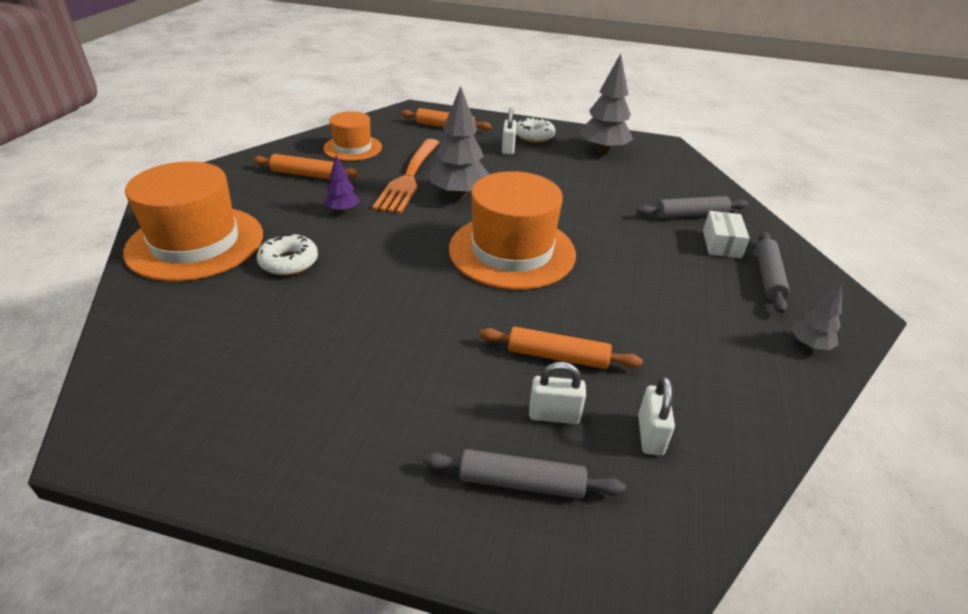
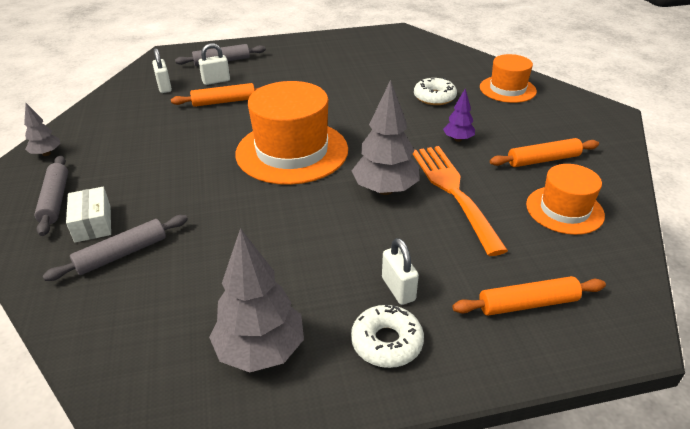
camera: 155 degrees right, 0 degrees up
orange hat [123,161,263,281] -> orange hat [480,54,537,103], size x0.58

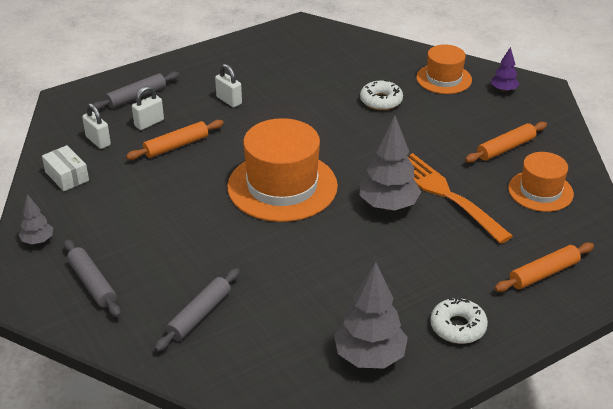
camera: 20 degrees left, 0 degrees up
white box [66,187,111,243] -> white box moved to [42,145,89,191]
white padlock [382,238,419,305] -> white padlock moved to [215,64,242,107]
purple tree [443,89,475,142] -> purple tree moved to [491,47,519,92]

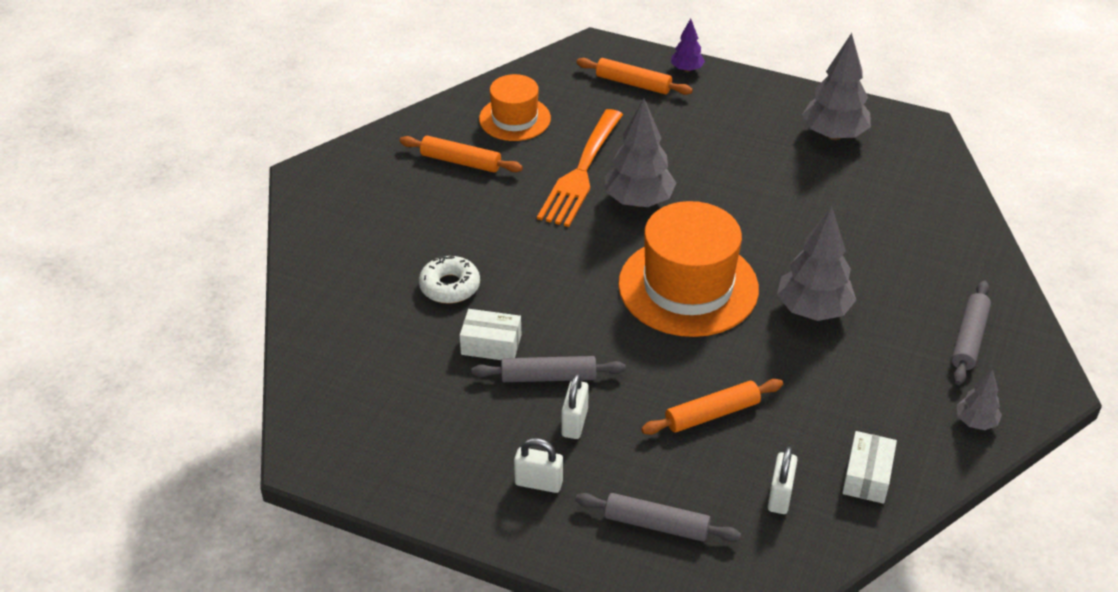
camera: 125 degrees left, 5 degrees up
orange rolling pin [126,120,224,160] -> orange rolling pin turned 45 degrees counterclockwise [641,379,783,435]
white padlock [132,86,164,130] -> white padlock moved to [514,438,563,493]
grey rolling pin [154,268,240,352] -> grey rolling pin moved to [472,356,626,382]
orange hat [416,44,472,94] -> none
white donut [430,297,488,344] -> none
purple tree [491,47,519,92] -> purple tree moved to [671,18,705,72]
none -> white box [460,309,521,360]
none -> grey tree [777,206,856,321]

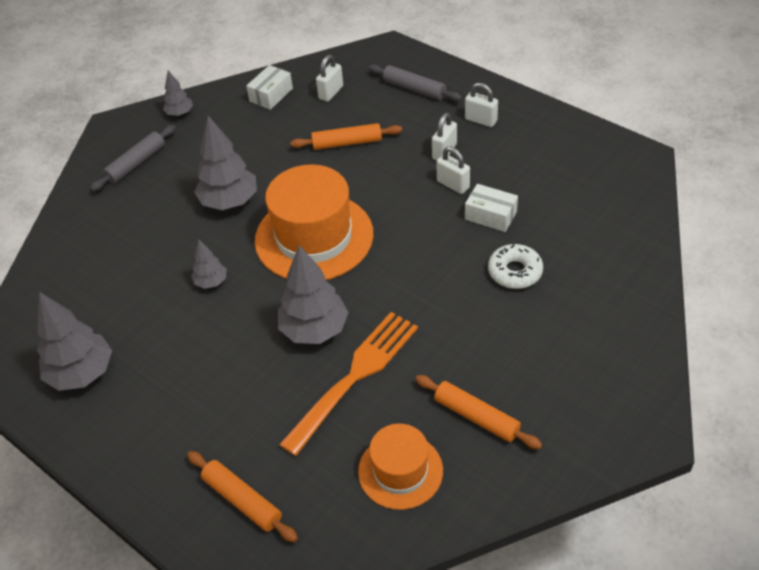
camera: 160 degrees left, 5 degrees up
grey rolling pin [472,356,626,382] -> white padlock [436,147,470,194]
purple tree [671,18,705,72] -> none
none -> grey tree [191,239,227,289]

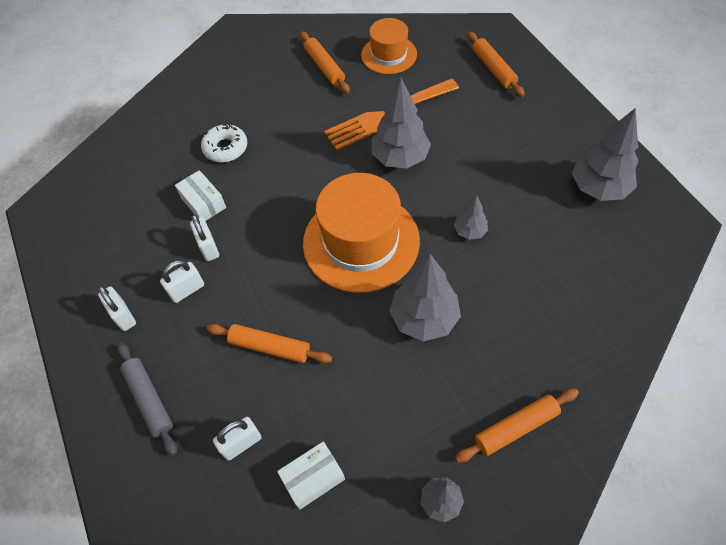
camera: 155 degrees left, 10 degrees up
grey rolling pin [90,125,176,192] -> orange rolling pin [455,388,579,463]

